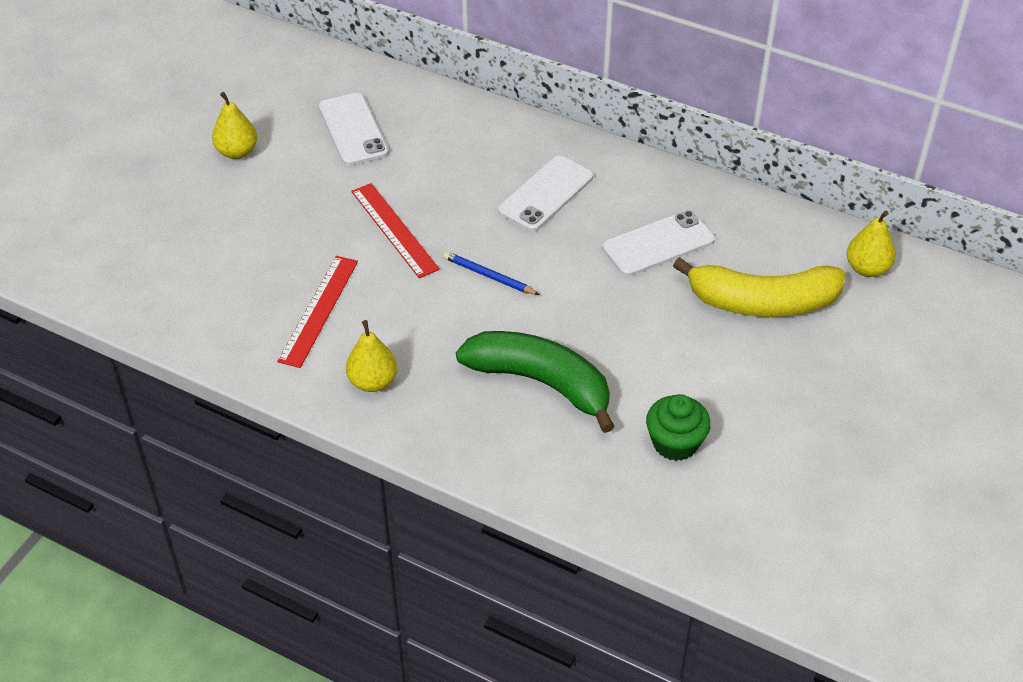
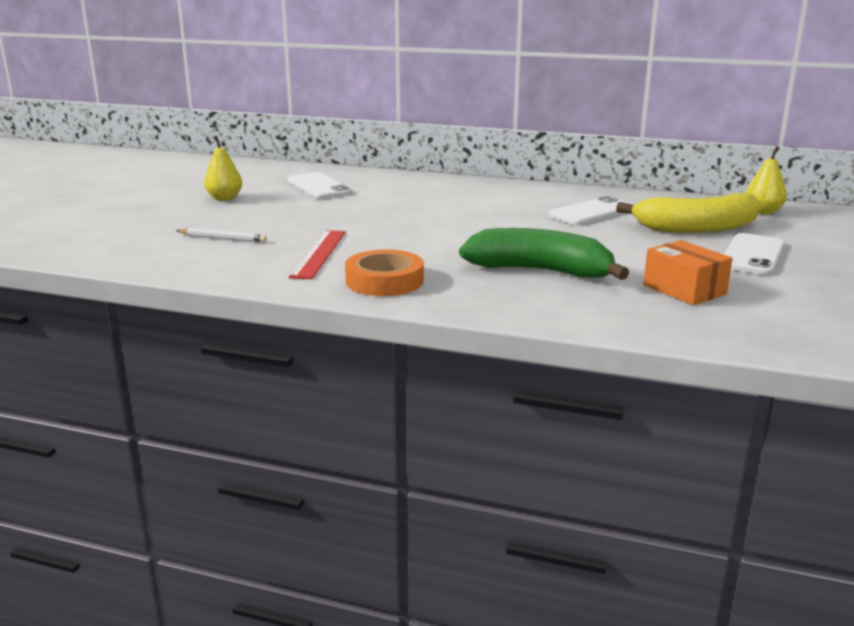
camera: 10 degrees left, 25 degrees down
yellow pear [346,320,397,392] -> orange tape [345,249,424,296]
red ruler [351,183,440,278] -> none
blue pencil [443,251,540,295] -> none
white phone [498,155,593,231] -> white phone moved to [724,233,785,275]
green cupcake [646,394,711,461] -> orange box [644,240,733,305]
none -> white pencil [176,228,267,242]

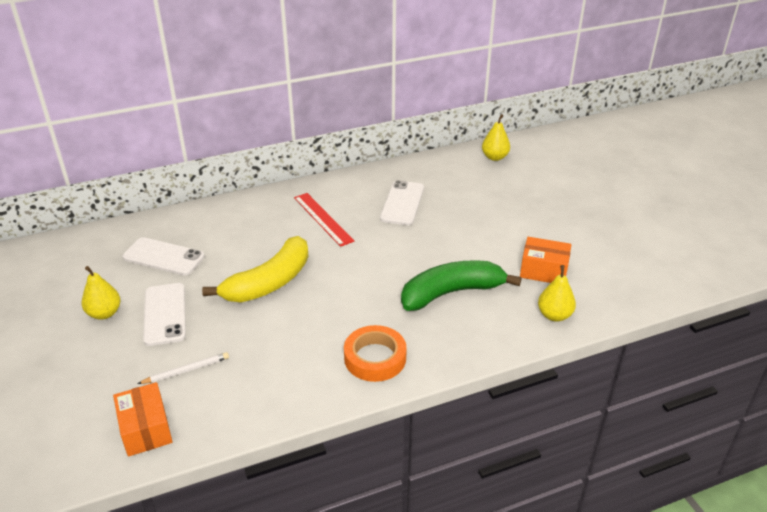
camera: 40 degrees left, 15 degrees up
red ruler [289,230,346,279] -> red ruler moved to [294,193,354,247]
yellow banana [616,193,760,233] -> yellow banana moved to [202,236,309,302]
white phone [724,233,785,275] -> white phone moved to [143,283,186,346]
none -> orange box [113,382,173,457]
none -> yellow pear [538,265,576,322]

